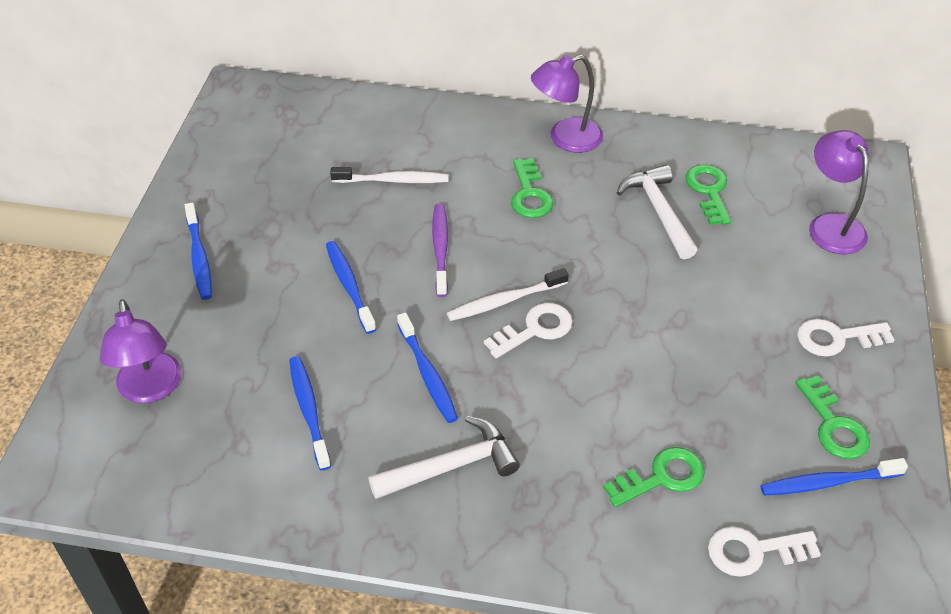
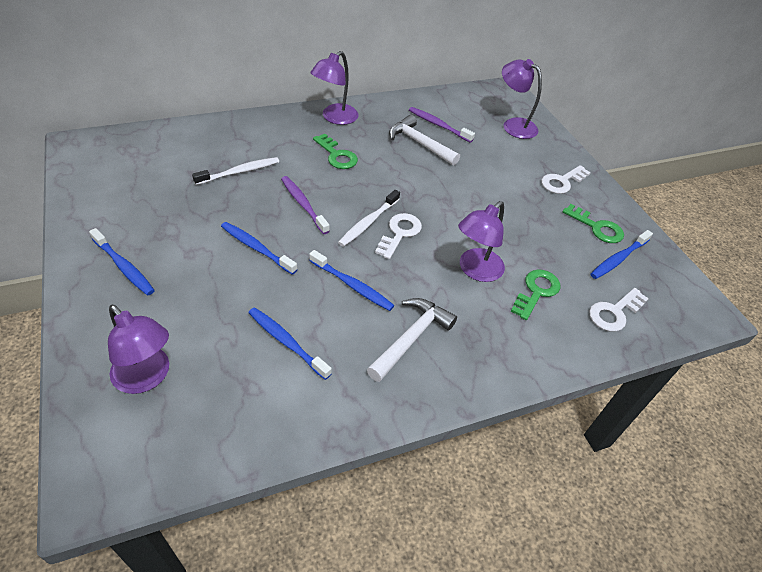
camera: 35 degrees left, 0 degrees up
green key [685,165,731,225] -> purple toothbrush [409,107,475,143]
none -> purple lamp [458,201,505,282]

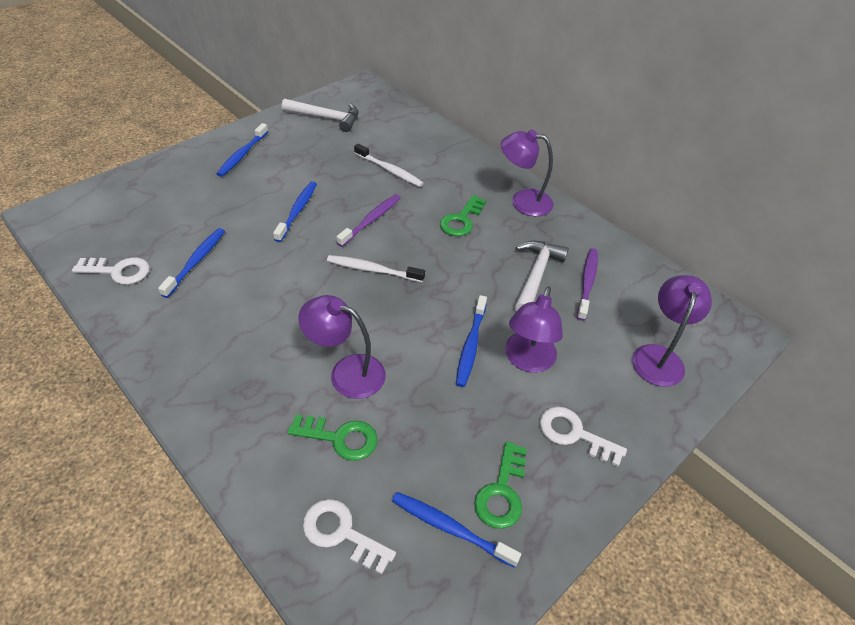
camera: 70 degrees right, 0 degrees up
purple lamp [108,304,169,394] -> purple lamp moved to [505,286,563,372]
blue toothbrush [309,250,395,311] -> blue toothbrush moved to [456,295,487,387]
white hammer [367,298,457,382] -> white hammer moved to [282,99,359,132]
white key [375,213,422,259] -> white key moved to [72,257,150,285]

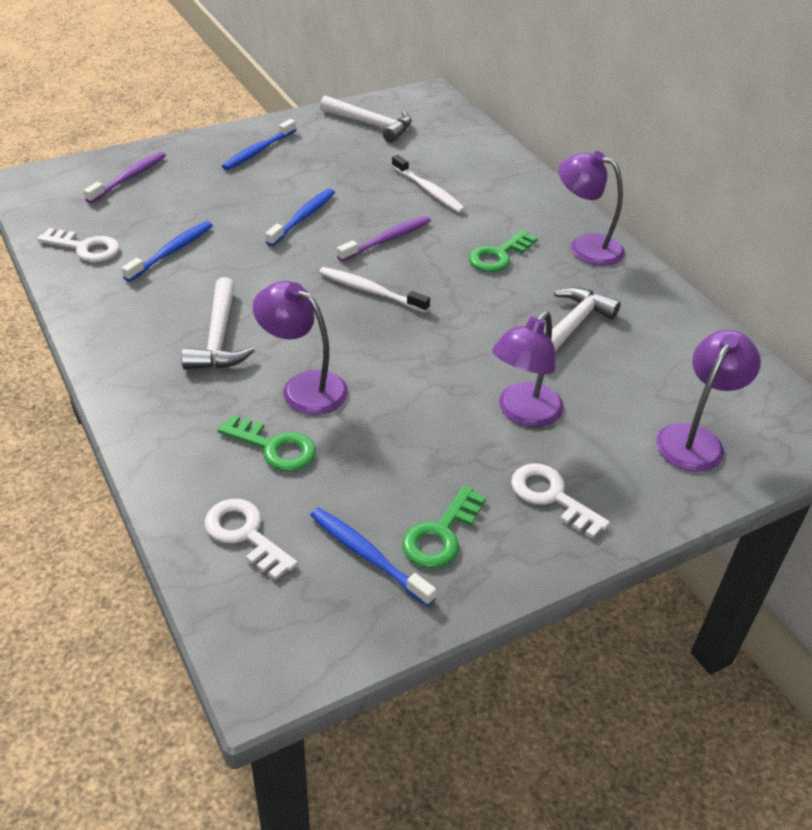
camera: 15 degrees right, 5 degrees down
blue toothbrush [456,295,487,387] -> none
purple toothbrush [577,248,598,321] -> purple toothbrush moved to [84,151,166,203]
none -> white hammer [181,277,255,369]

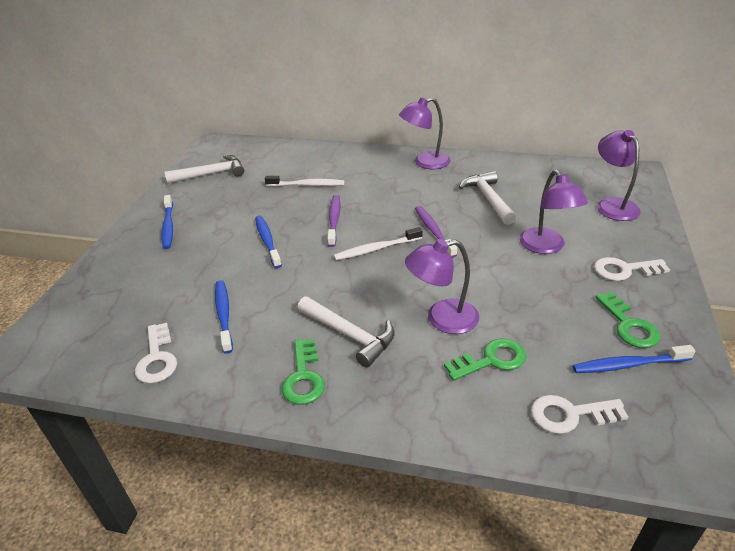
camera: 45 degrees left, 5 degrees down
white key [37,228,120,262] -> white key turned 105 degrees clockwise [135,323,177,383]
purple toothbrush [84,151,166,203] -> purple toothbrush moved to [415,206,457,258]
green key [469,230,537,272] -> green key moved to [282,339,325,405]

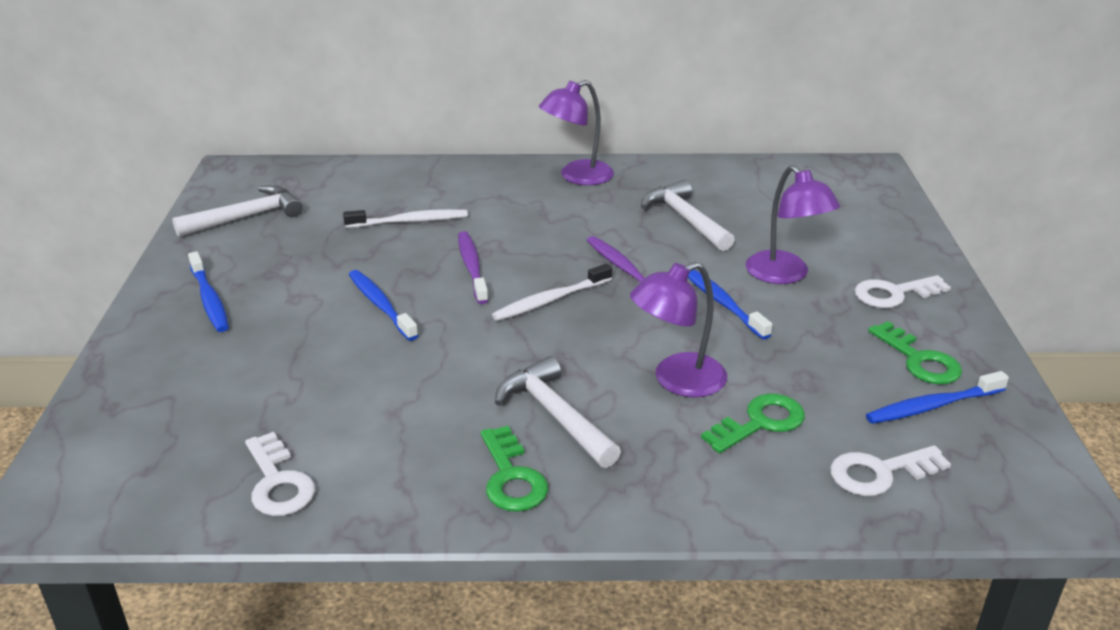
camera: 15 degrees left, 5 degrees down
blue toothbrush [215,280,233,354] -> blue toothbrush moved to [688,269,772,340]
white hammer [297,296,395,368] -> white hammer turned 150 degrees counterclockwise [495,356,621,468]
purple lamp [597,130,641,221] -> none

